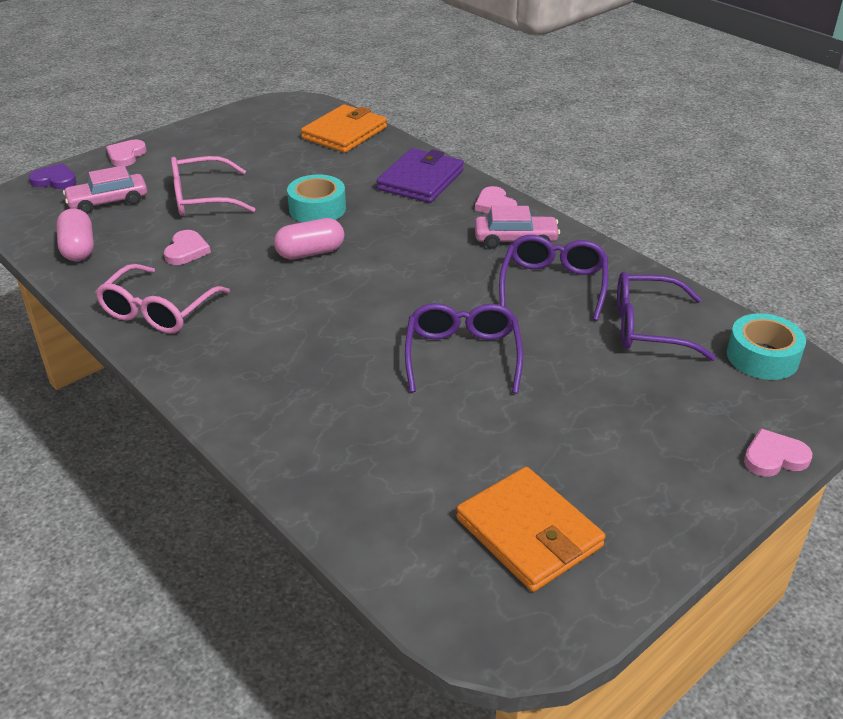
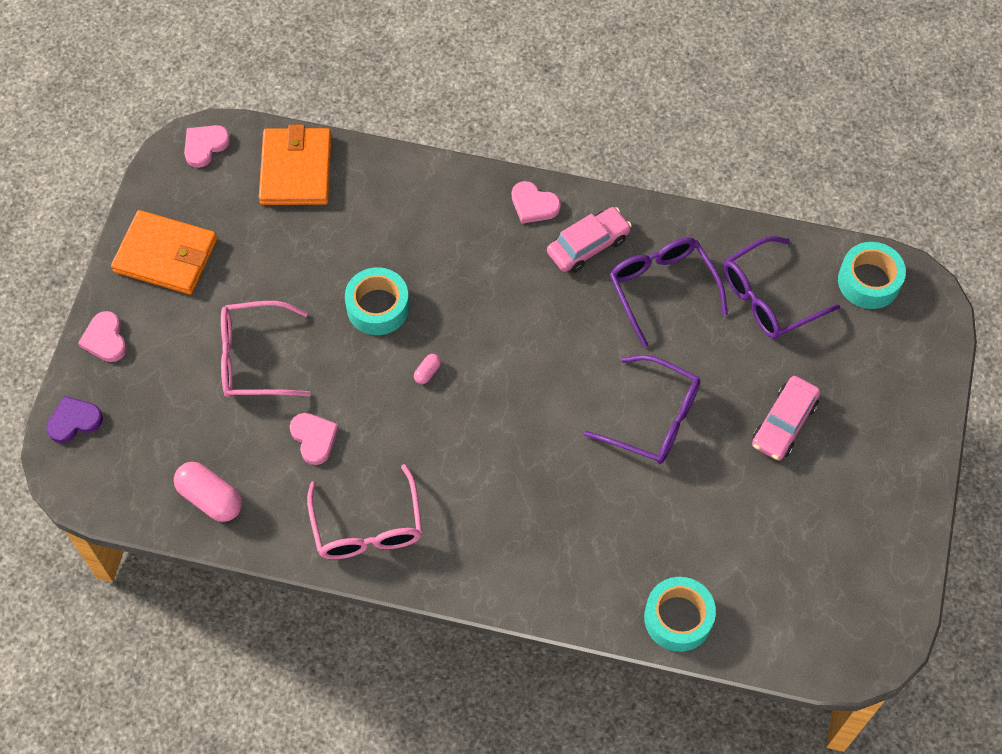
camera: 35 degrees left, 25 degrees up
pink car [63,165,147,214] -> pink car moved to [752,376,821,461]
pink glasses [171,156,255,216] -> pink glasses turned 45 degrees clockwise [221,301,310,397]
pink capsule [274,218,344,259] -> pink capsule [414,354,441,384], size x0.47
purple wallet [377,148,464,203] -> none
purple glasses [405,303,523,394] -> purple glasses turned 150 degrees clockwise [584,355,701,464]
orange wallet [456,467,606,592] -> orange wallet moved to [111,210,217,295]
pink heart [744,428,812,477] -> pink heart moved to [184,125,230,168]
none -> turquoise tape [644,577,716,652]

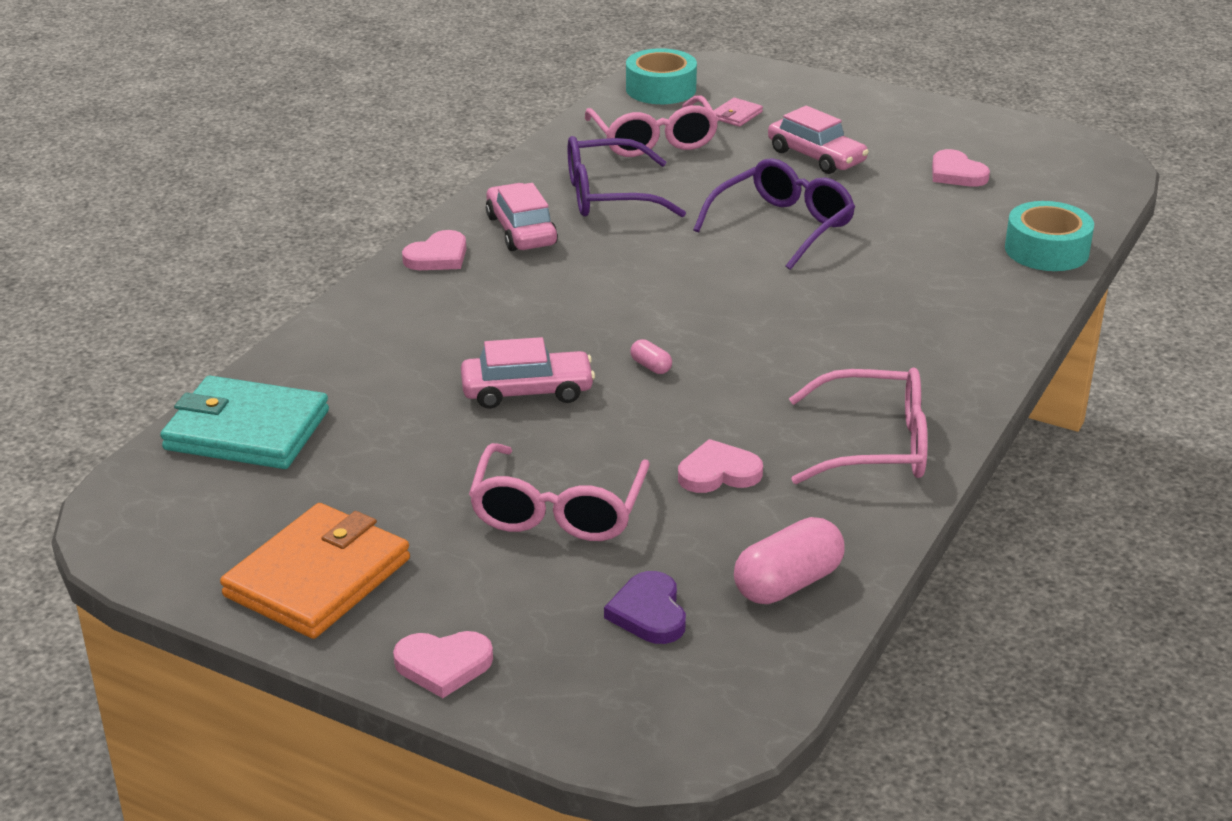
camera: 75 degrees left, 30 degrees down
purple heart [46,396,103,443] -> purple heart moved to [604,571,686,644]
pink heart [184,125,230,168] -> pink heart moved to [932,149,990,187]
orange wallet [259,125,331,205] -> turquoise wallet [160,376,329,469]
turquoise tape [345,267,409,335] -> pink car [461,337,595,409]
purple glasses [723,236,840,339] -> pink glasses [585,95,719,157]
none -> pink wallet [713,98,763,127]

